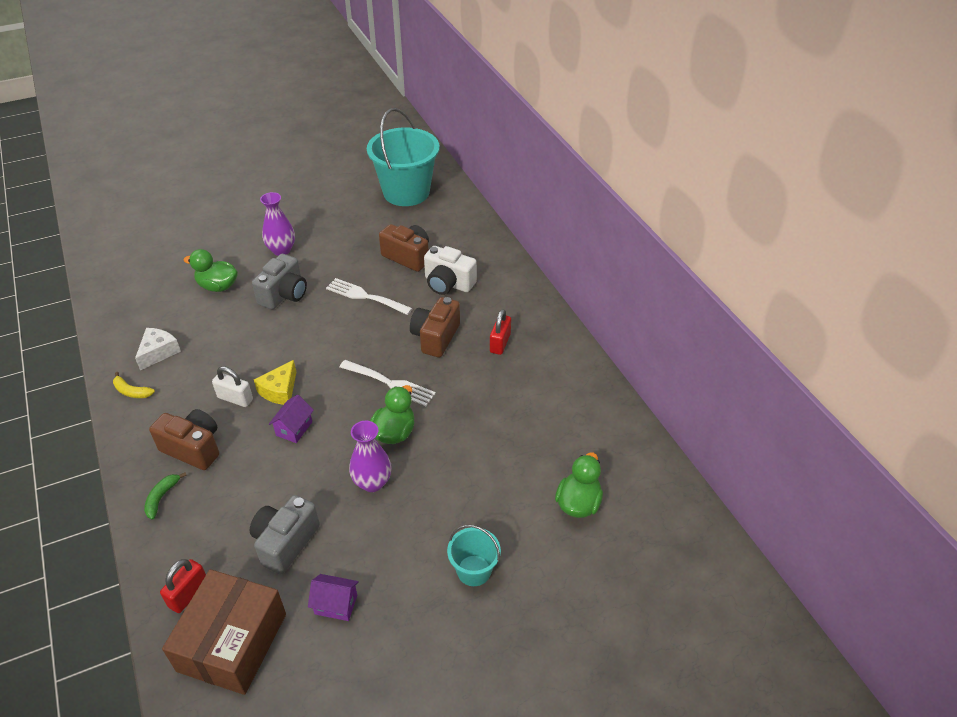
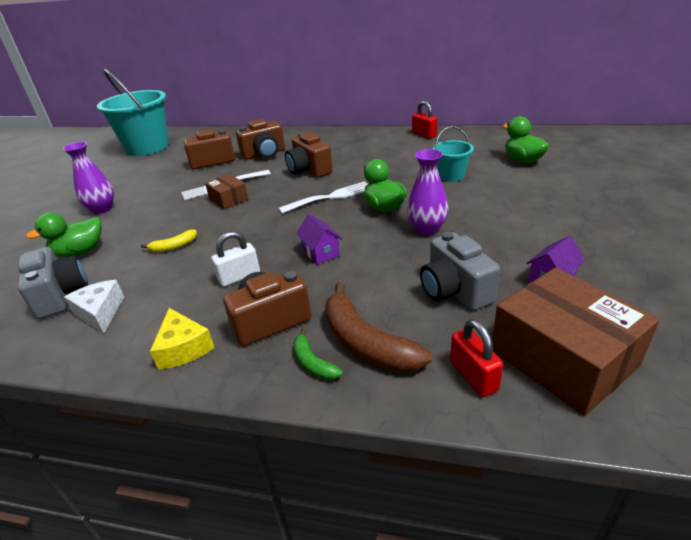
camera: 50 degrees left, 10 degrees down
yellow banana [113,372,155,398] -> yellow banana moved to [141,229,197,252]
grey camera [252,254,307,309] -> grey camera moved to [17,247,88,319]
yellow cheese [254,360,296,405] -> yellow cheese moved to [150,308,215,370]
white camera [424,246,477,295] -> brown camera [236,119,285,160]
turquoise bucket [447,525,501,586] -> turquoise bucket moved to [433,126,474,181]
red padlock [490,309,511,355] -> red padlock moved to [412,101,437,139]
none -> brown box [205,174,248,210]
none -> brown banana [325,282,432,373]

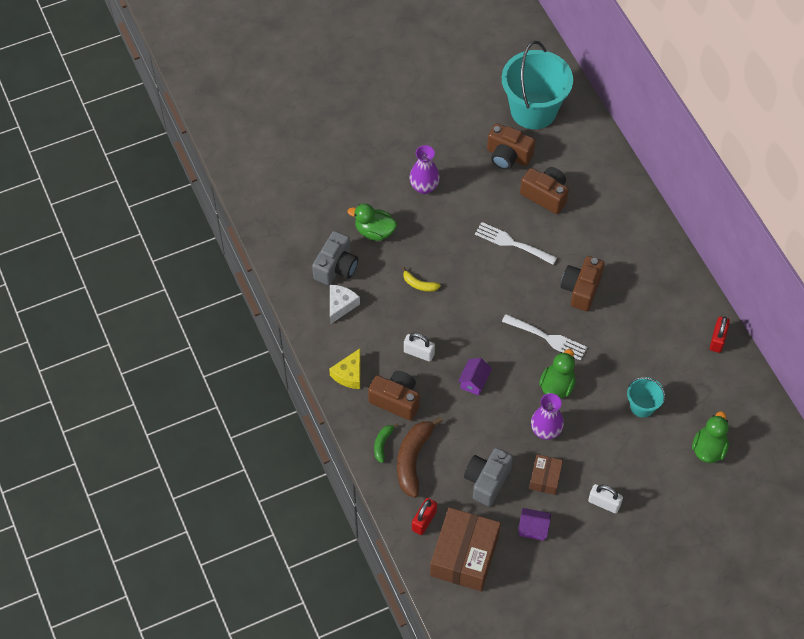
camera: 50 degrees right, 25 degrees up
brown box [205,174,248,210] -> brown box moved to [529,455,563,495]
brown camera [236,119,285,160] -> brown camera moved to [487,123,535,170]
none -> white padlock [588,484,623,513]

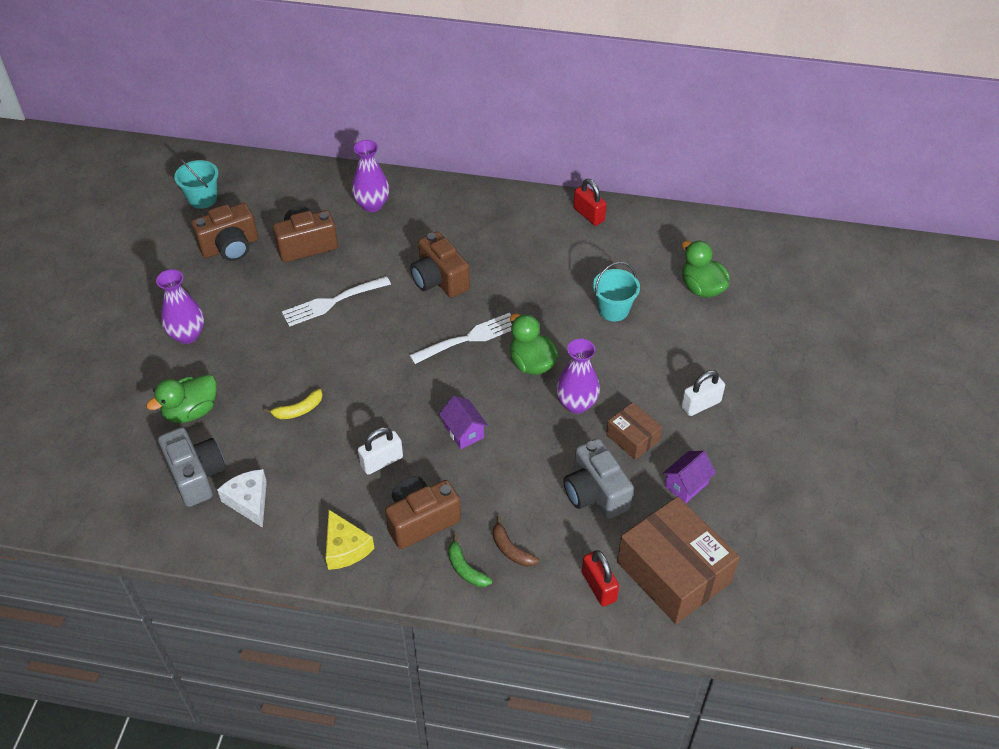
camera: 55 degrees left, 10 degrees down
brown banana [397,417,443,498] -> brown banana [493,516,539,567], size x0.51
turquoise bucket [502,41,573,129] -> turquoise bucket [174,158,218,209], size x0.48
none -> purple vase [352,140,389,212]

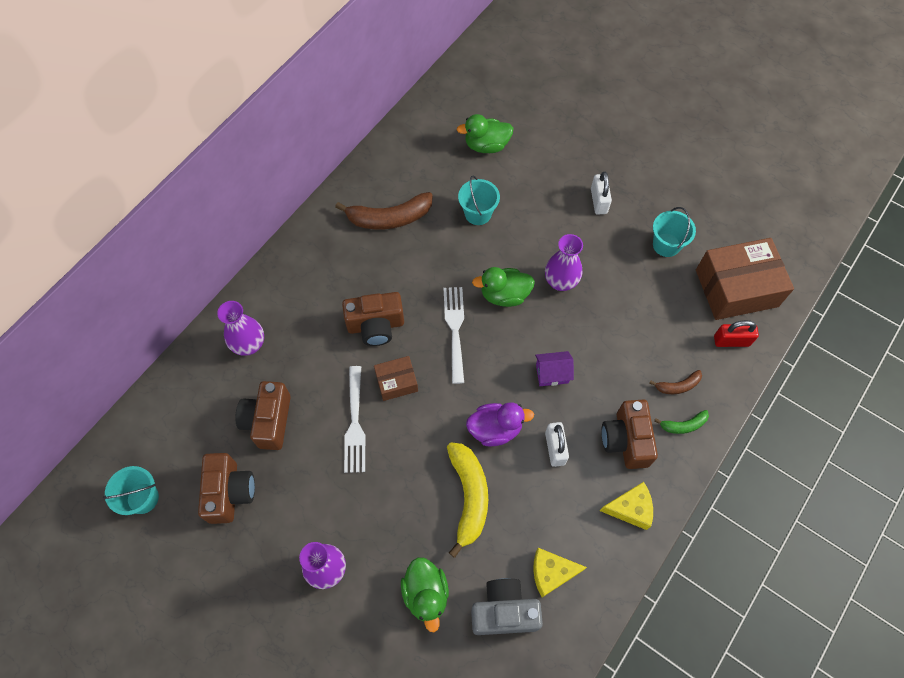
camera: 65 degrees left, 15 degrees up
white cheese [217,469,267,528] -> yellow cheese [533,548,587,597]
yellow banana [264,389,322,419] -> yellow banana [447,442,488,558], size x1.97
grey camera [563,438,634,519] -> none
red padlock [573,179,606,226] -> none
brown box [606,402,662,460] -> brown box moved to [374,356,418,401]
purple house [663,451,716,503] -> turquoise bucket [653,207,696,257]
none -> brown banana [335,192,433,229]
none -> purple duck [466,402,534,447]

